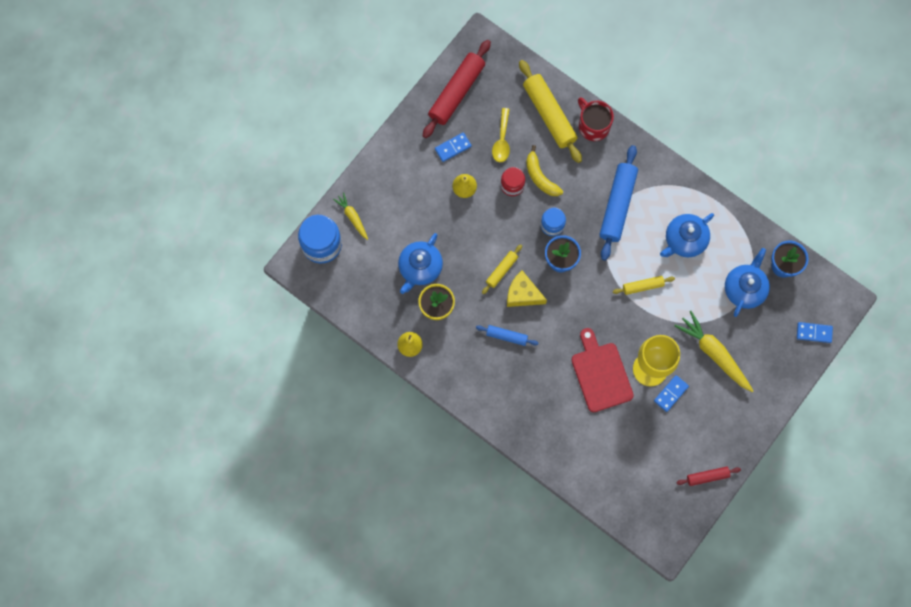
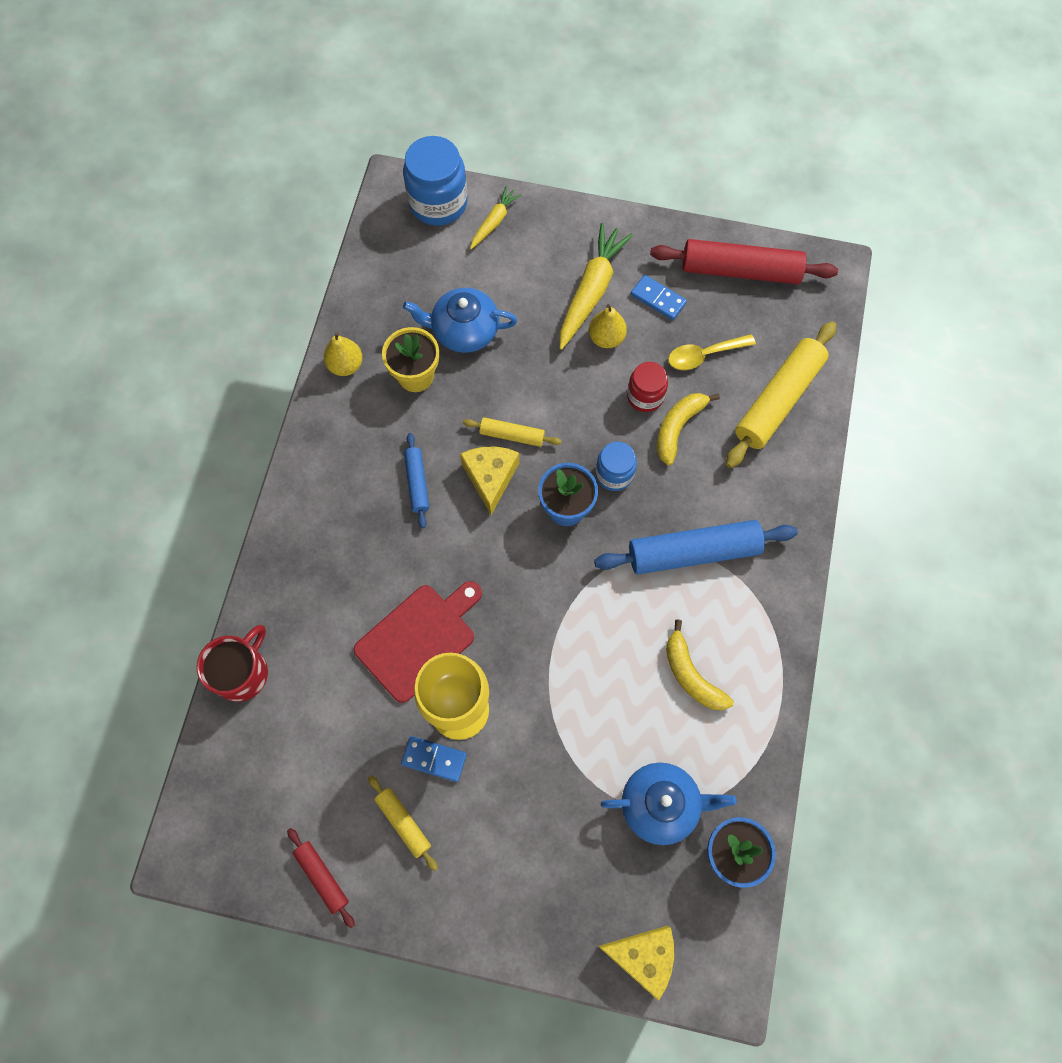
camera: 65 degrees right, 5 degrees down
red mug [578,97,614,141] -> red mug moved to [196,625,268,702]
yellow rolling pin [613,276,675,295] -> yellow rolling pin moved to [368,775,438,871]
blue teapot [660,213,714,257] -> yellow banana [666,620,734,710]
yellow carrot [675,311,753,392] -> yellow carrot moved to [560,223,633,350]
blue domino [797,322,833,343] -> yellow cheese [599,926,674,1001]

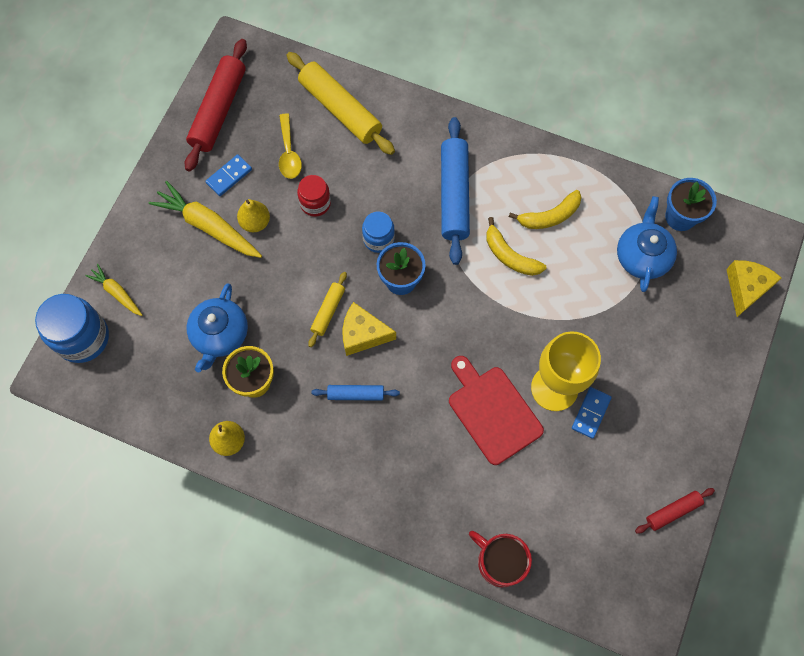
camera: 80 degrees left, 0 degrees up
yellow rolling pin [368,775,438,871] -> none
yellow banana [657,393,720,465] -> yellow banana moved to [486,217,546,276]

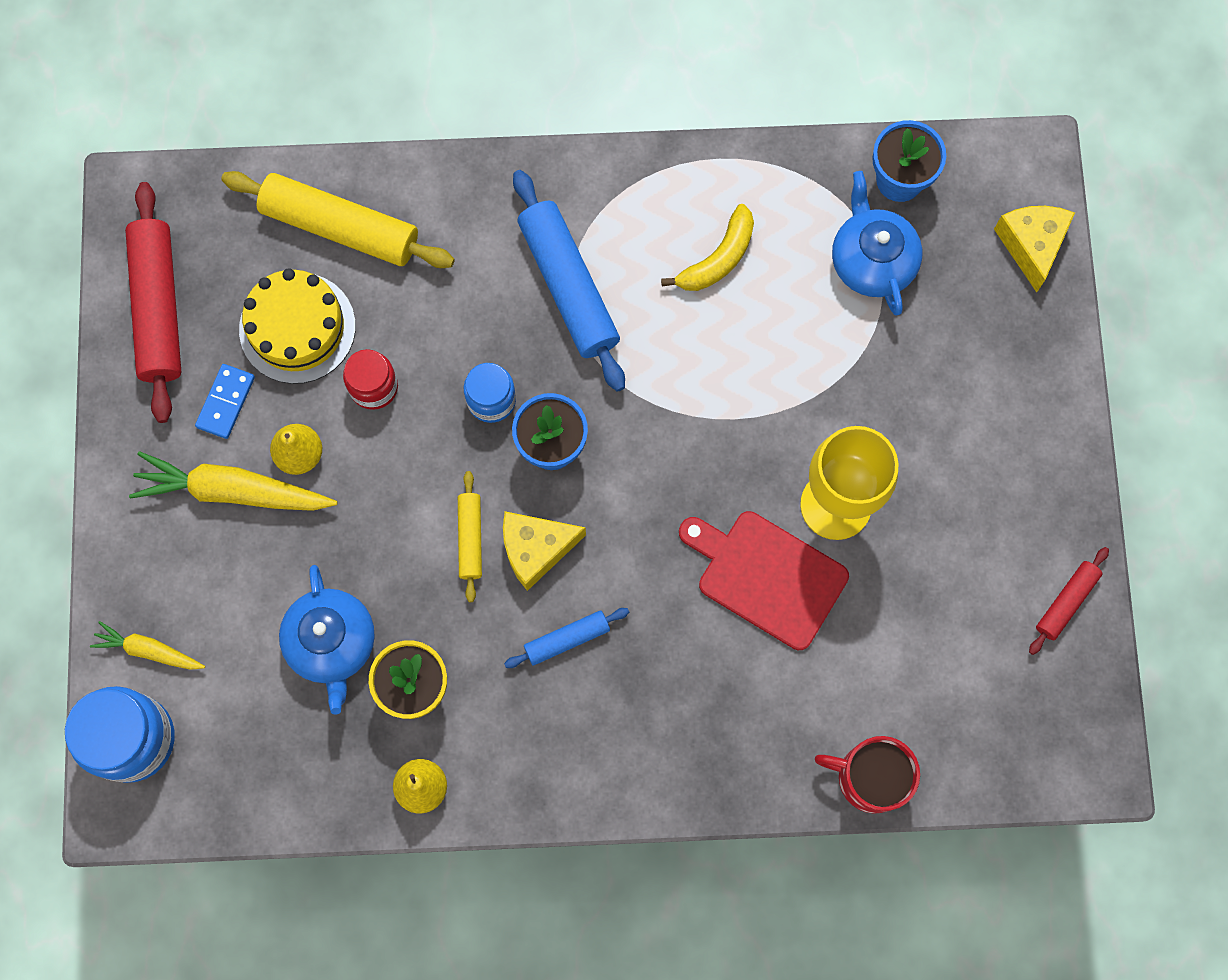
camera: 25 degrees left, 5 degrees up
yellow spoon [279,113,302,179] -> yellow cake [239,268,356,384]
yellow banana [486,217,546,276] -> none
blue domino [572,387,612,439] -> none

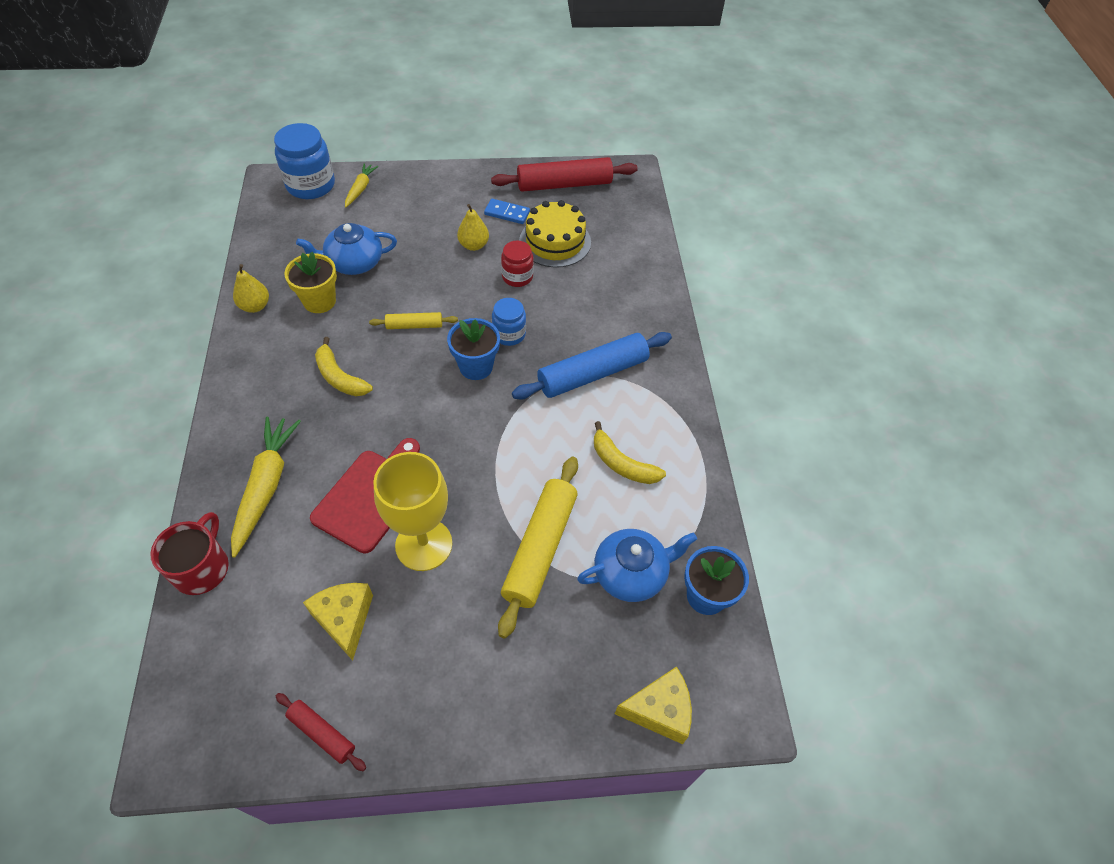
camera: 85 degrees right, 20 degrees down
yellow carrot [129,452,337,511] -> yellow carrot moved to [231,416,301,558]
yellow rolling pin [221,171,455,268] -> yellow rolling pin moved to [498,457,578,638]
yellow cheese [503,511,586,591] -> yellow cheese moved to [303,583,373,660]
blue rolling pin [504,608,629,668] -> yellow banana [315,337,373,396]

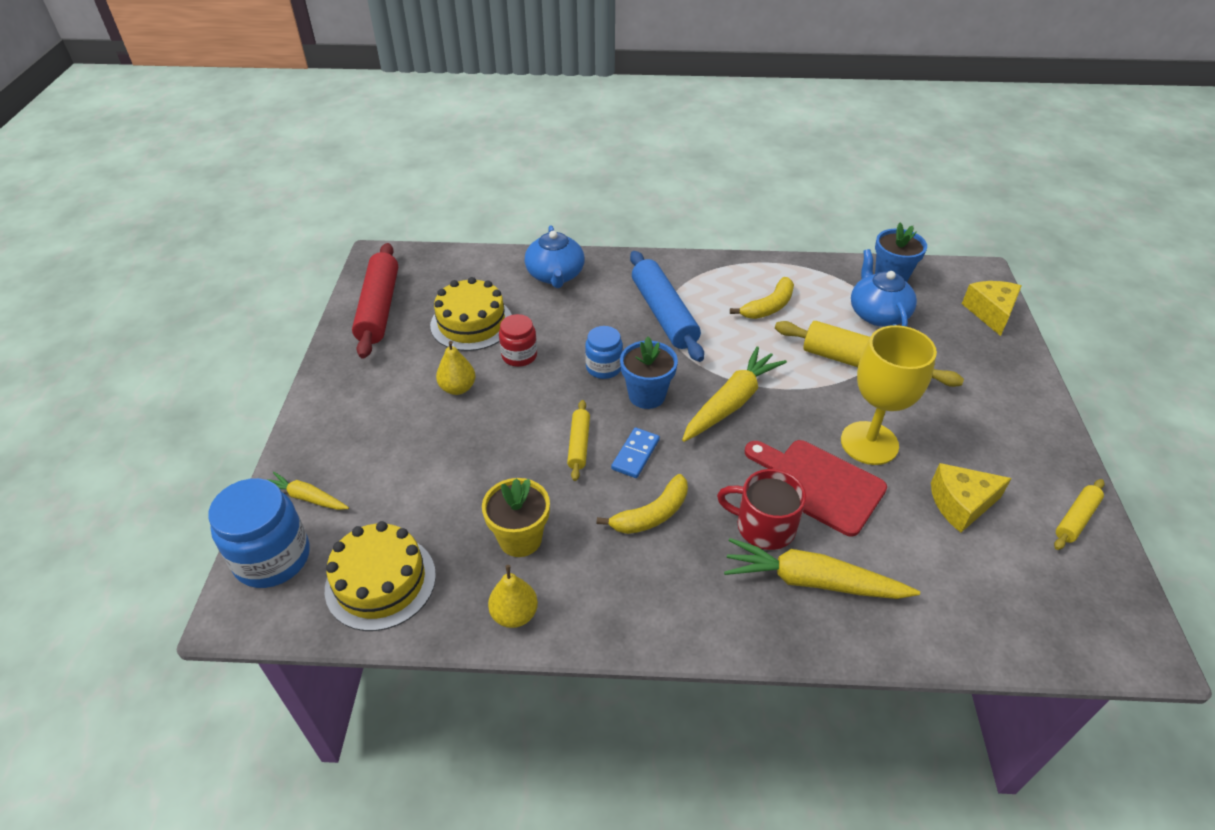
camera: 80 degrees left, 10 degrees down
red mug [150,512,229,595] -> red mug moved to [717,469,806,550]
red rolling pin [276,693,366,771] -> yellow rolling pin [1054,479,1105,550]
blue teapot [296,223,397,275] -> blue teapot moved to [525,225,585,288]
blue domino [484,199,530,224] -> blue domino moved to [611,428,660,478]
none -> yellow cake [325,521,436,631]
none -> yellow carrot [682,346,787,442]

